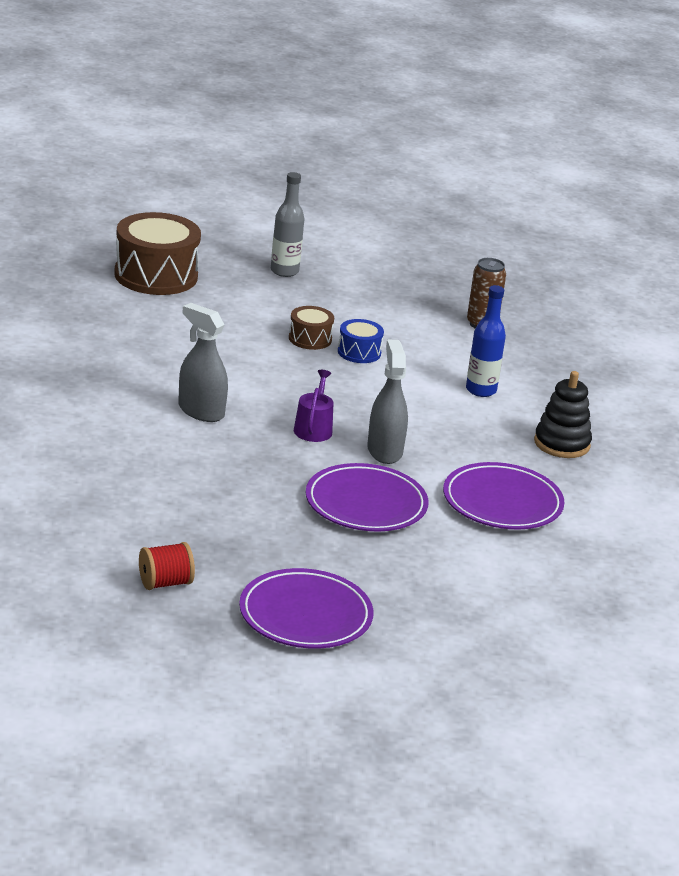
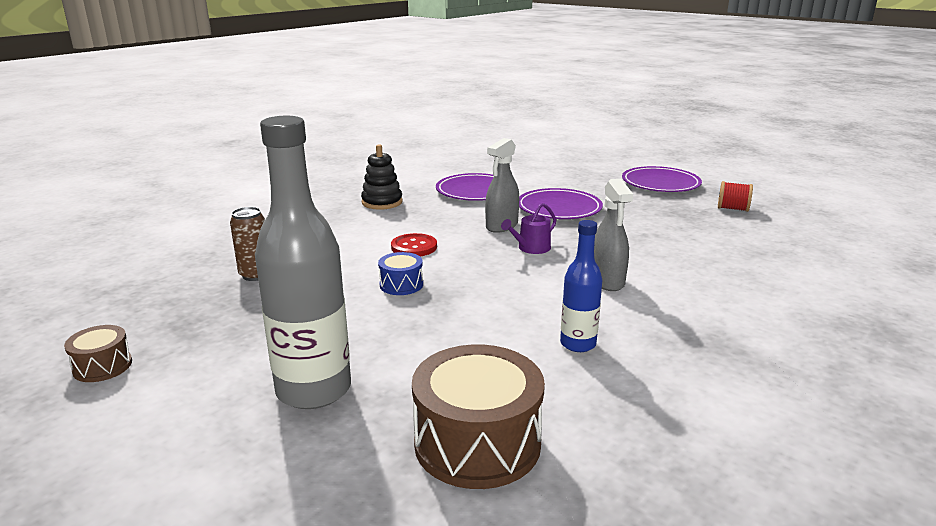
camera: 135 degrees left, 5 degrees down
grey bottle [271,172,305,277] -> grey bottle [255,116,351,409], size x1.87
brown drum [289,306,334,350] -> brown drum moved to [64,325,132,382]
blue bottle [466,285,506,397] -> blue bottle moved to [560,220,603,352]
none -> red button [391,233,437,256]

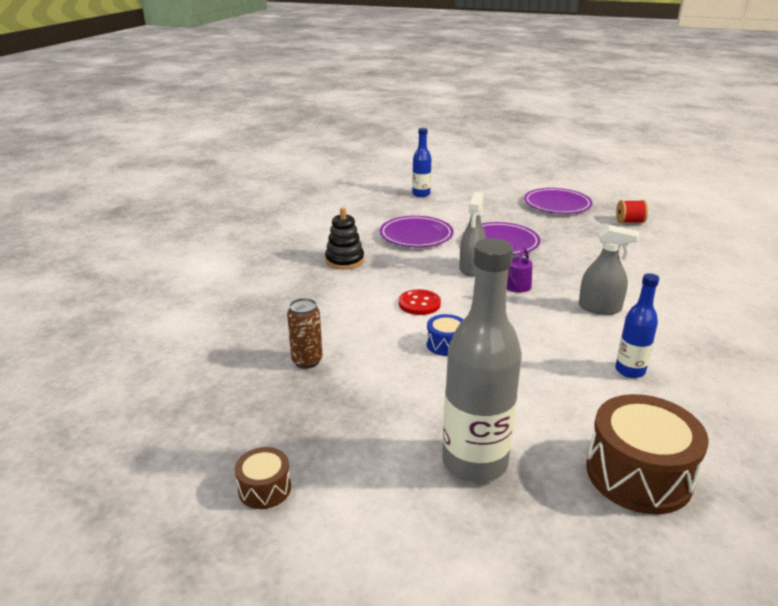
camera: 20 degrees left, 5 degrees up
grey spray bottle [594,179,633,291] -> grey spray bottle turned 45 degrees counterclockwise [579,225,639,315]
none -> blue bottle [412,128,431,197]

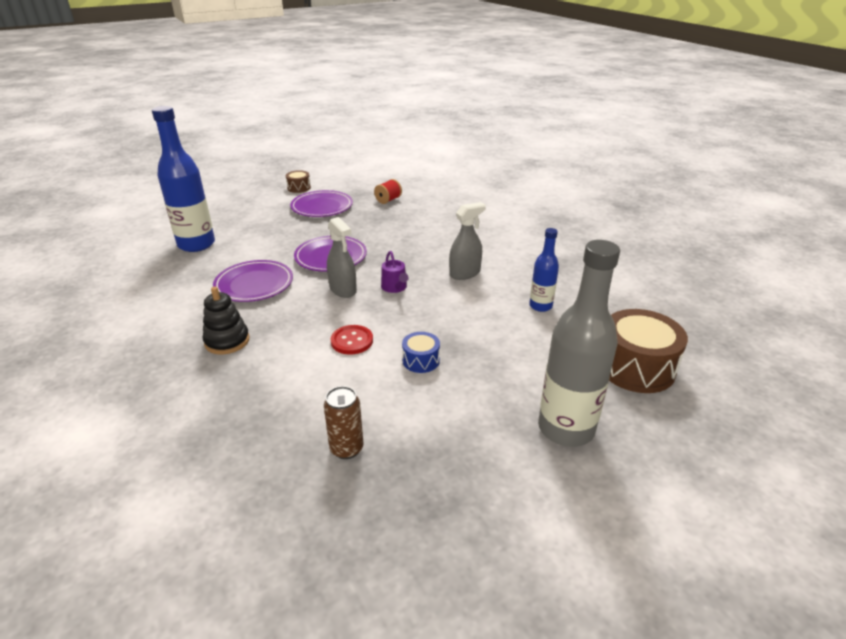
camera: 50 degrees left, 5 degrees up
brown drum [235,447,291,509] -> brown drum moved to [286,170,311,193]
blue bottle [412,128,431,197] -> blue bottle [152,106,215,252], size x1.87

